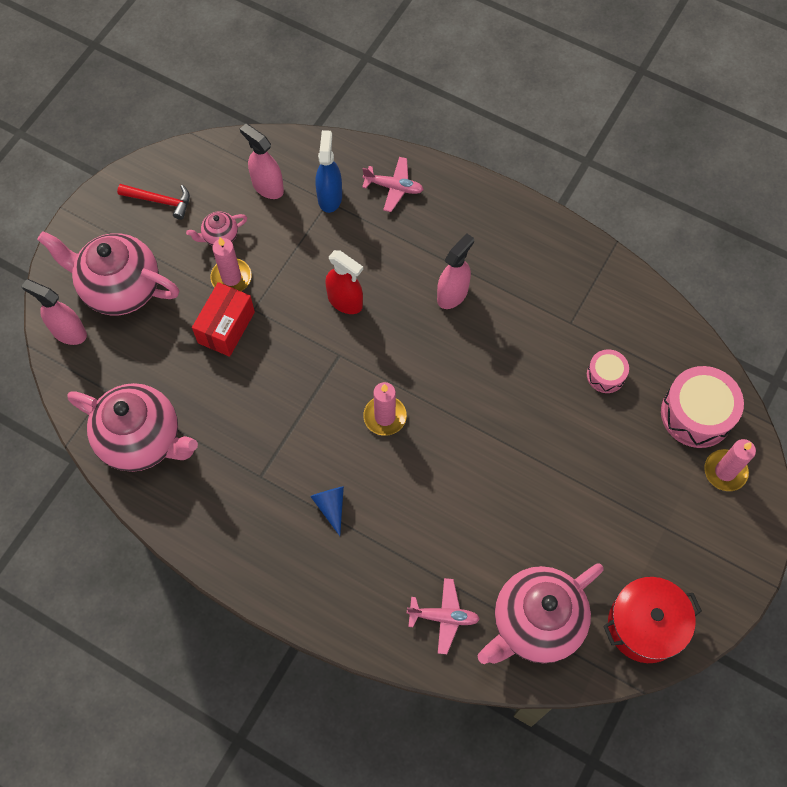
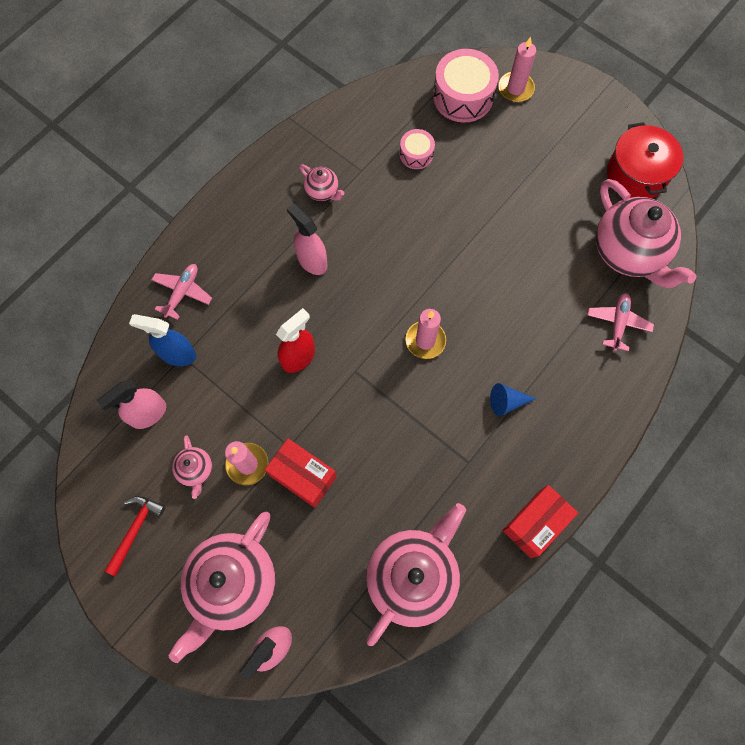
camera: 80 degrees left, 5 degrees up
none -> pink teapot [299,164,344,201]
none -> red box [502,485,578,558]

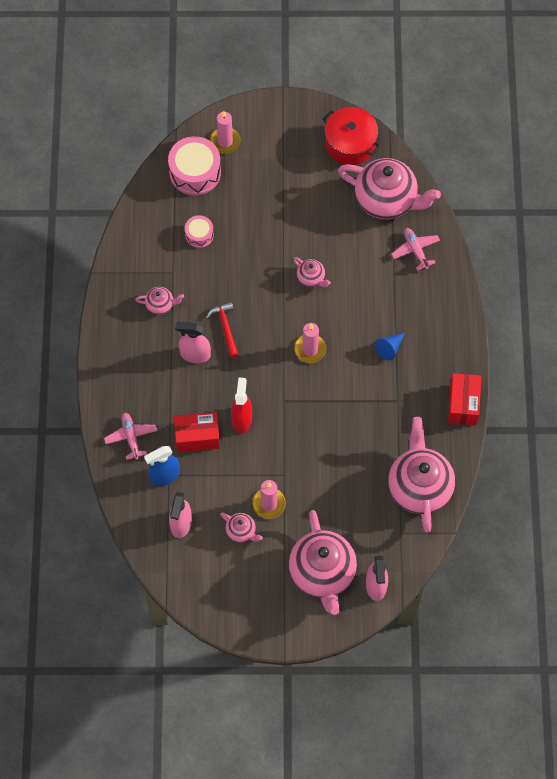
camera: 40 degrees left, 5 degrees down
red hammer [105,496,165,576] -> red hammer moved to [206,302,239,358]
red box [265,439,337,508] -> red box moved to [174,412,220,453]
none -> pink teapot [293,257,331,287]

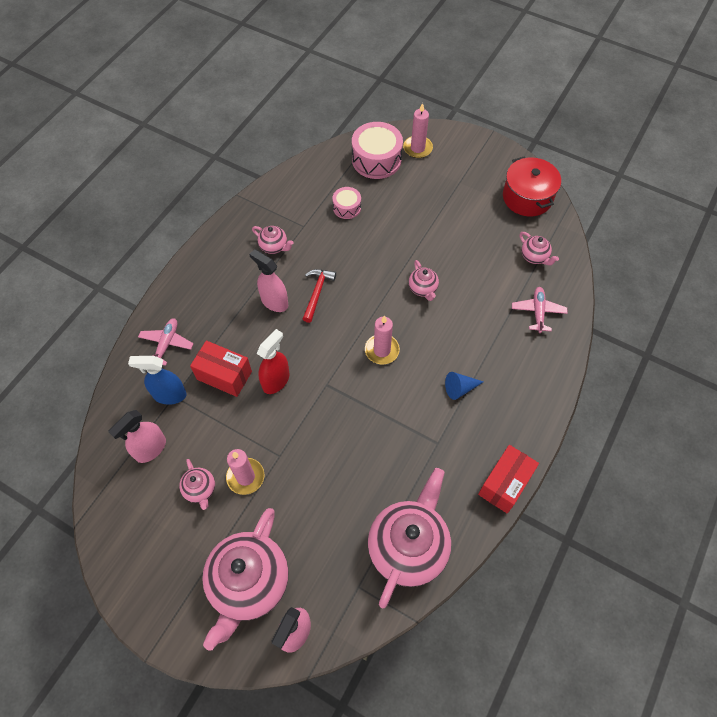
camera: 30 degrees right, 5 degrees down
pink teapot [338,158,441,219] -> pink teapot [520,232,559,265], size x0.45

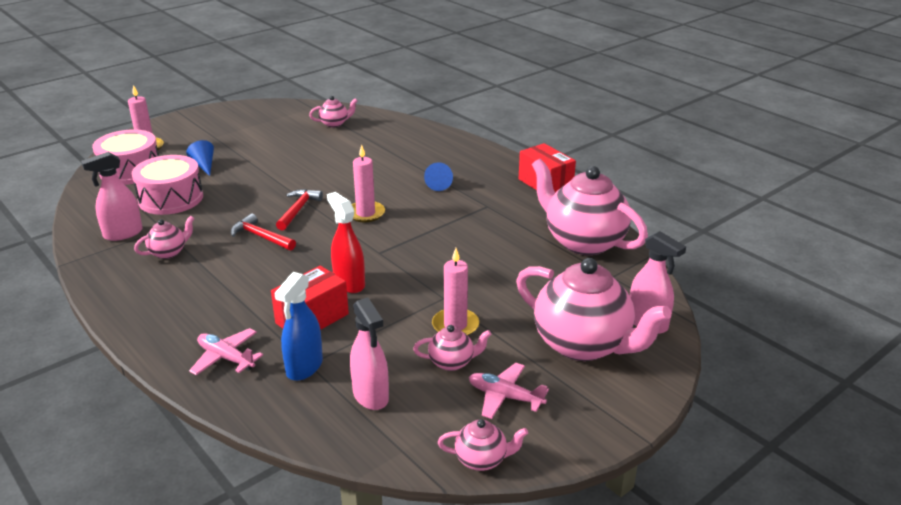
camera: 70 degrees left, 30 degrees down
pink spray bottle [249,249,288,312] -> pink spray bottle moved to [81,152,143,241]
pink drum [333,187,361,219] -> pink drum [132,155,203,215], size x1.83
pink teapot [409,260,439,301] -> pink teapot moved to [438,419,528,471]
red pot [503,157,561,217] -> none
pink plane [512,287,568,333] -> pink plane moved to [469,363,549,419]
none -> blue cone [186,140,214,176]
none -> red hammer [276,189,323,230]

